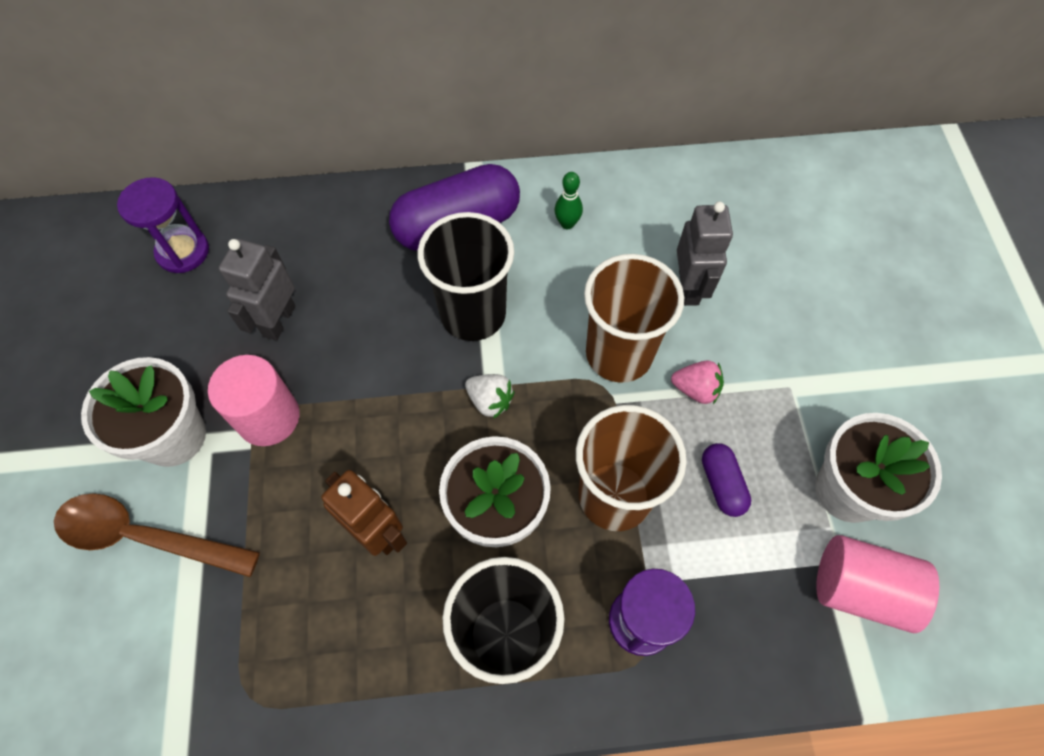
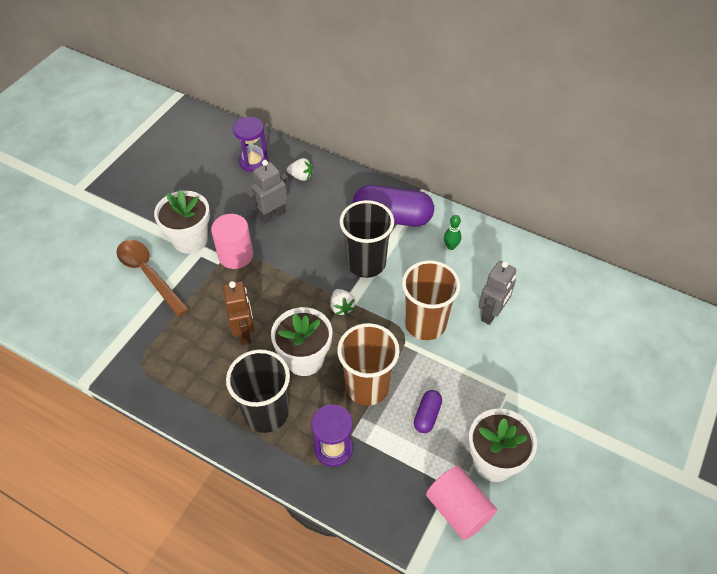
camera: 35 degrees right, 10 degrees down
pink strawberry [671,360,724,404] -> none
none -> white strawberry [287,158,313,181]

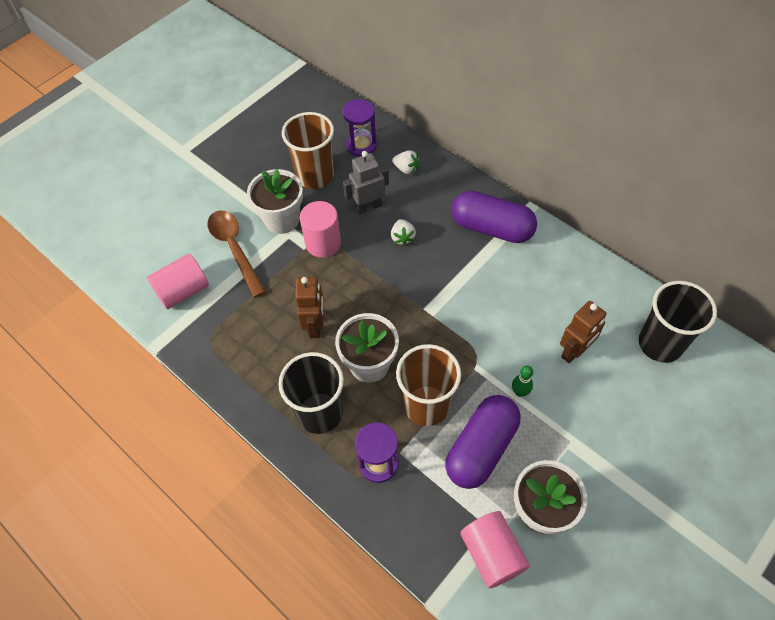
camera: 15 degrees right, 5 degrees up
white strawberry [330,289,356,316] -> white strawberry moved to [391,219,416,246]
black cup [340,200,394,278] -> black cup moved to [639,281,717,363]
brown cup [402,260,460,340] -> brown cup moved to [282,112,334,189]
purple capsule [414,390,442,433] -> purple capsule [445,395,520,489], size x2.09
green bowling pin [444,215,461,250] -> green bowling pin moved to [512,366,533,397]
grey robot [478,261,516,325] -> brown robot [560,301,607,363]
none -> pink cylinder [147,254,209,309]

